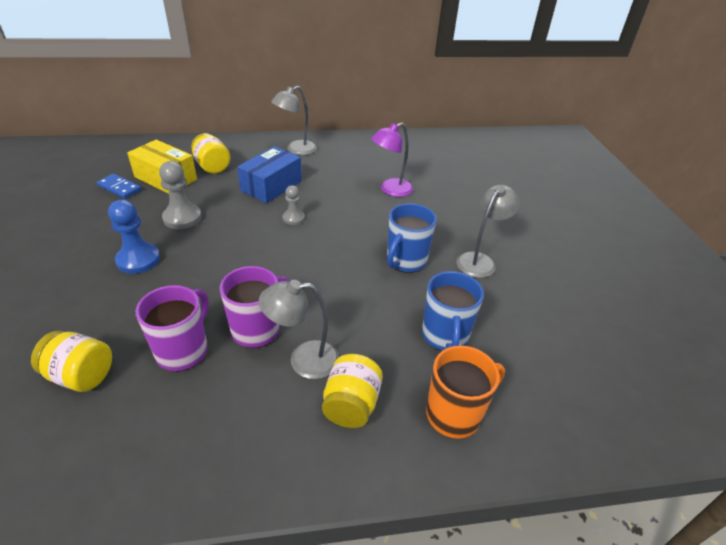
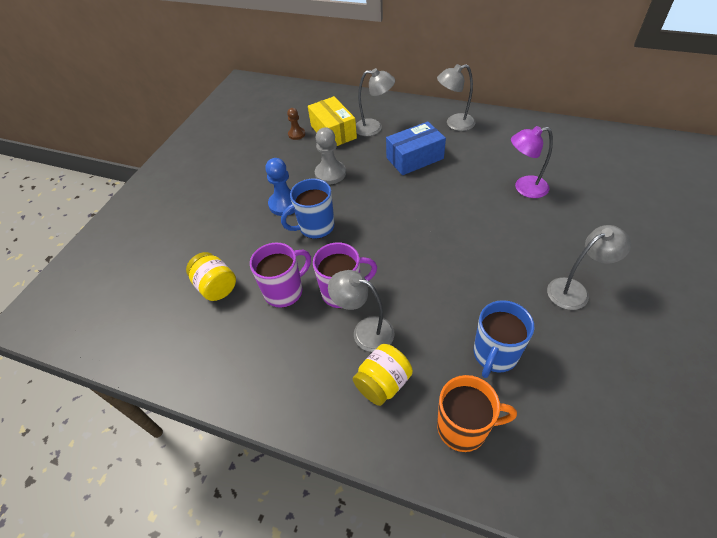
camera: 35 degrees right, 10 degrees up
blue domino [97,174,141,199] -> brown pawn [287,108,305,140]
yellow jar [191,133,230,174] -> grey lamp [356,68,395,136]
grey pawn [282,185,305,225] -> none
blue mug [387,203,437,273] -> blue mug moved to [281,179,334,239]

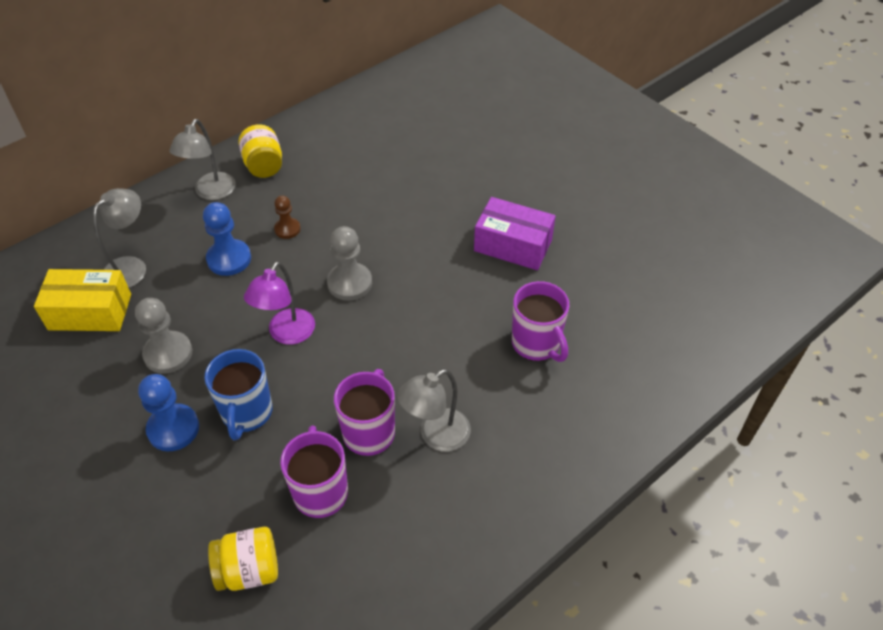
camera: 65 degrees left, 0 degrees up
brown pawn [287,108,305,140] -> brown pawn moved to [274,195,301,239]
yellow jar [353,344,413,406] -> yellow jar moved to [238,124,282,178]
blue box [386,121,446,175] -> blue pawn [203,202,251,276]
orange mug [437,375,517,452] -> none
blue mug [474,300,534,378] -> purple mug [512,281,569,362]
purple lamp [511,126,553,198] -> purple lamp moved to [244,262,315,344]
grey lamp [547,225,631,310] -> purple box [474,197,556,270]
none -> grey pawn [327,226,372,301]

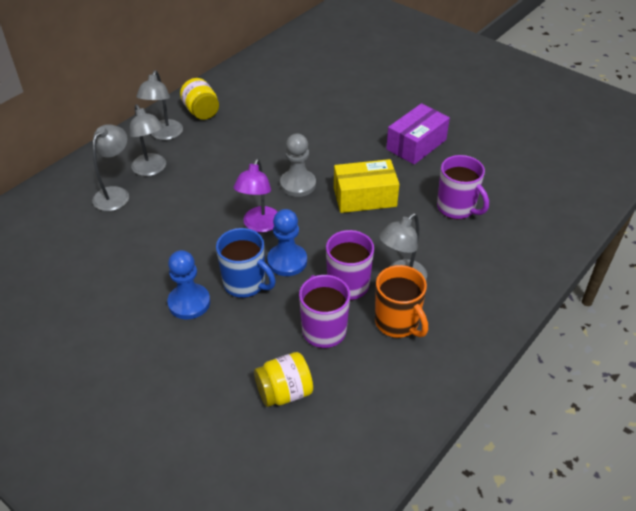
camera: 10 degrees left, 5 degrees down
yellow box [34,269,131,331] -> yellow box moved to [334,159,399,213]
grey pawn [135,298,192,374] -> none
blue pawn [203,202,251,276] -> blue pawn moved to [267,209,307,276]
blue mug [204,349,273,440] -> blue mug turned 45 degrees counterclockwise [216,228,276,298]
brown pawn [274,195,301,239] -> none
purple box [474,197,556,270] -> purple box turned 60 degrees counterclockwise [386,103,450,165]
none -> grey lamp [129,104,166,176]
none -> orange mug [375,265,428,338]

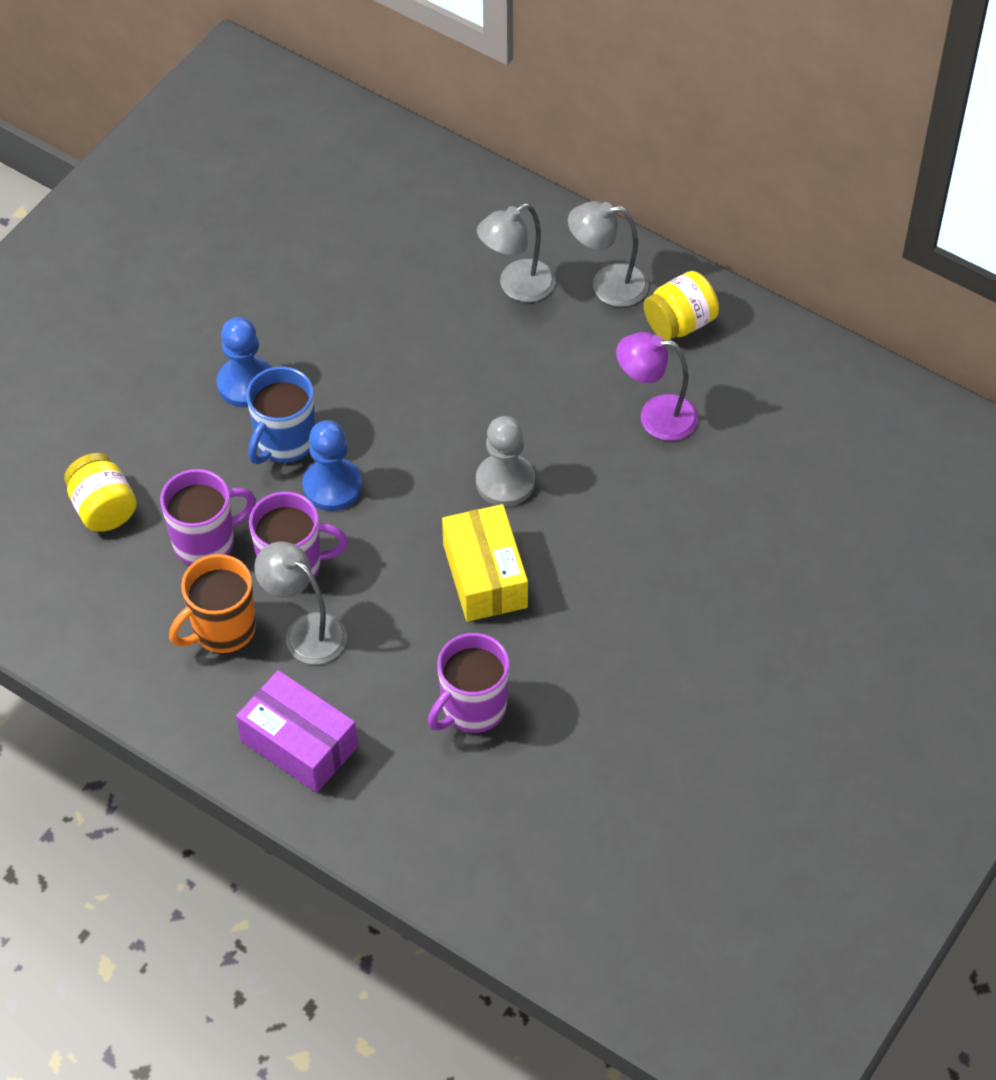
camera: 85 degrees right, 10 degrees up
grey lamp [92,124,129,211] -> none
purple lamp [234,158,278,232] -> purple lamp moved to [616,332,698,441]
purple box [386,103,450,165] -> purple box moved to [236,670,358,793]

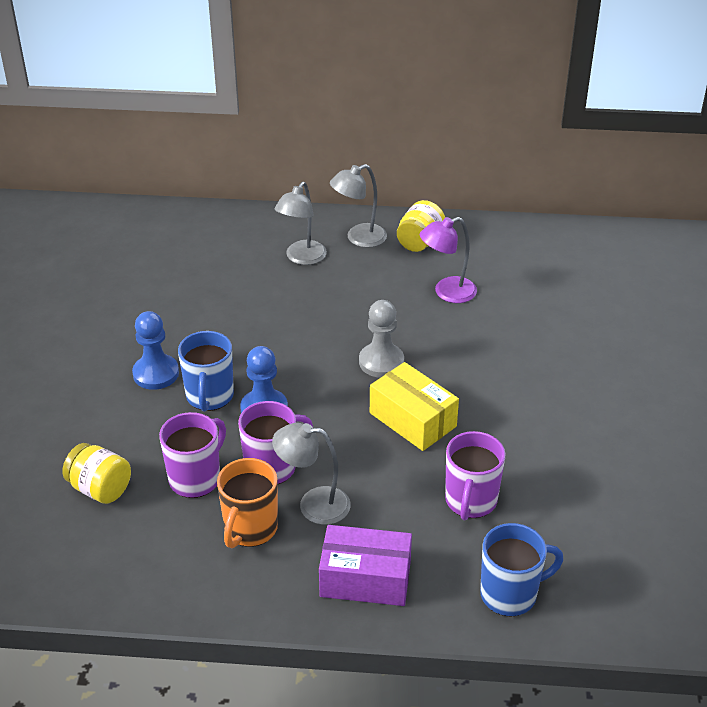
camera: 30 degrees left, 15 degrees down
none -> blue mug [480,523,564,617]

